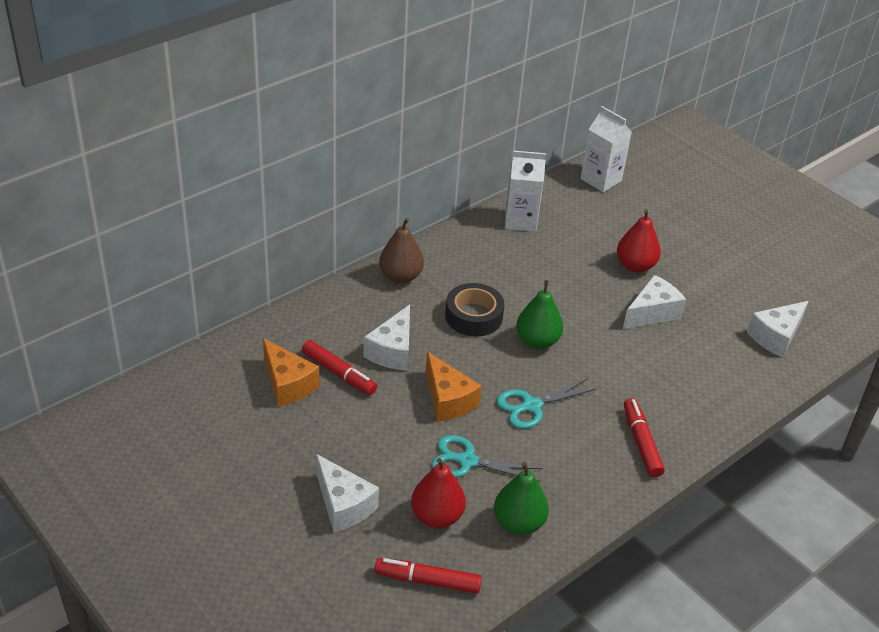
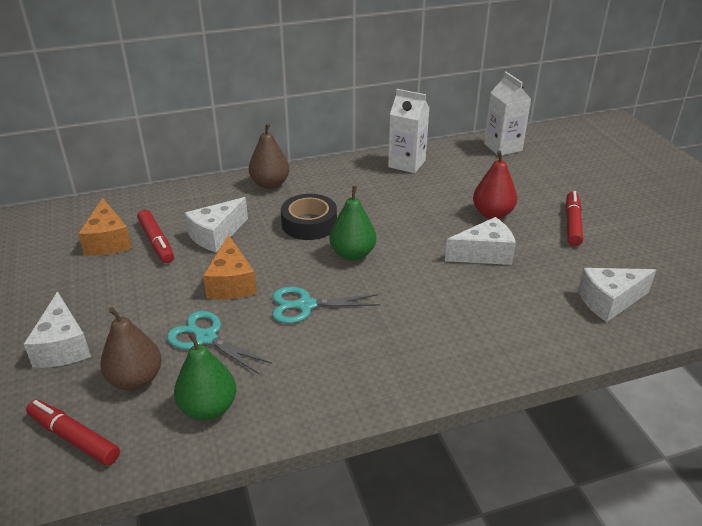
camera: 25 degrees right, 5 degrees down
red pear [411,458,466,528] -> brown pear [100,307,162,390]
red marker [624,398,665,478] -> red marker moved to [565,191,583,246]

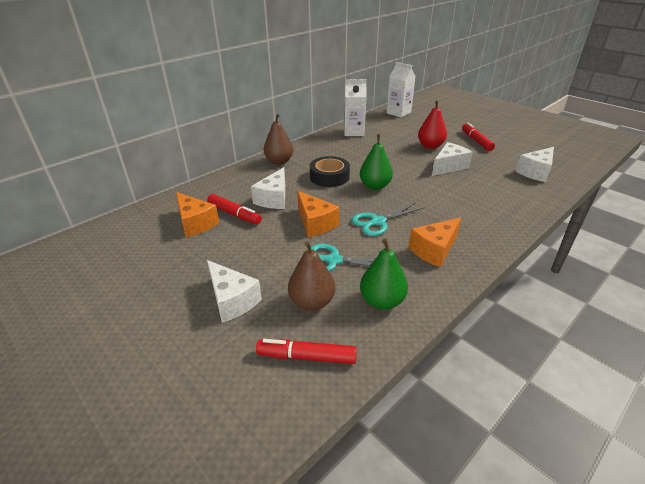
camera: 25 degrees left, 0 degrees up
none -> orange cheese [408,217,461,267]

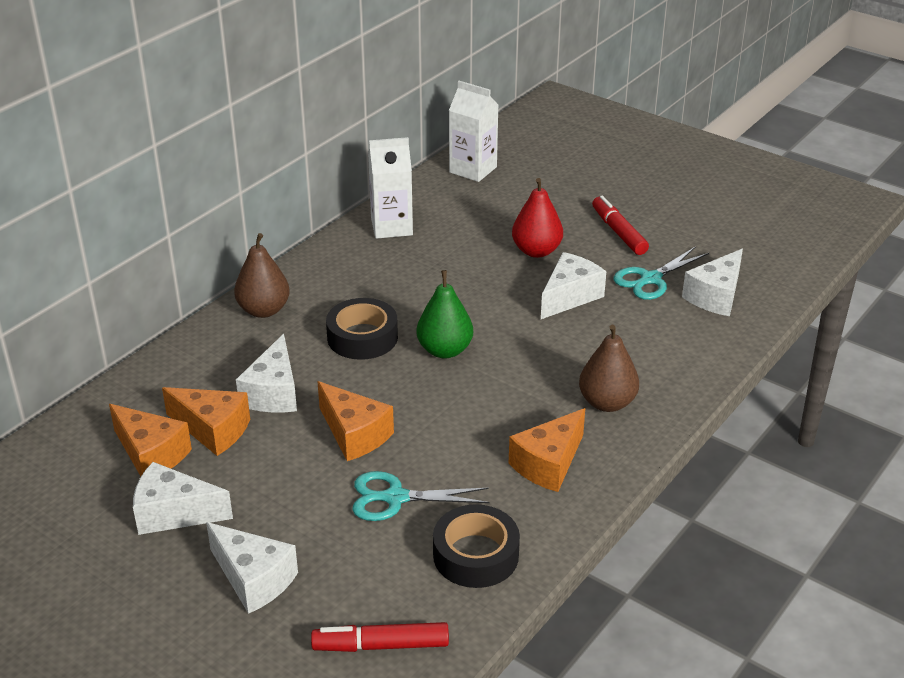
camera: 10 degrees left, 0 degrees up
red marker [207,194,262,224] -> orange cheese [162,387,250,456]
brown pear [288,242,335,311] -> brown pear moved to [579,325,639,412]
turquoise scissors [352,203,423,236] -> turquoise scissors moved to [613,246,709,300]
green pear [360,239,408,310] -> black tape [433,504,520,588]
none -> white cheese [133,462,233,535]

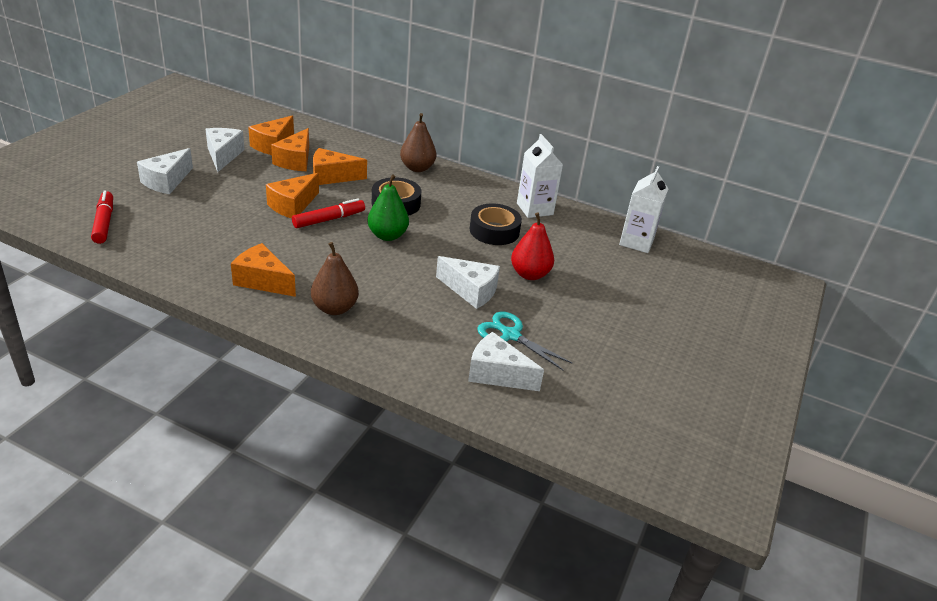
camera: 75 degrees right, 0 degrees up
white cheese [236,334,297,413] -> orange cheese [313,148,367,185]
turquoise scissors [352,471,490,521] -> none
black tape [433,504,520,588] -> black tape moved to [470,203,522,245]
red marker [592,196,649,255] -> red marker moved to [292,198,365,228]

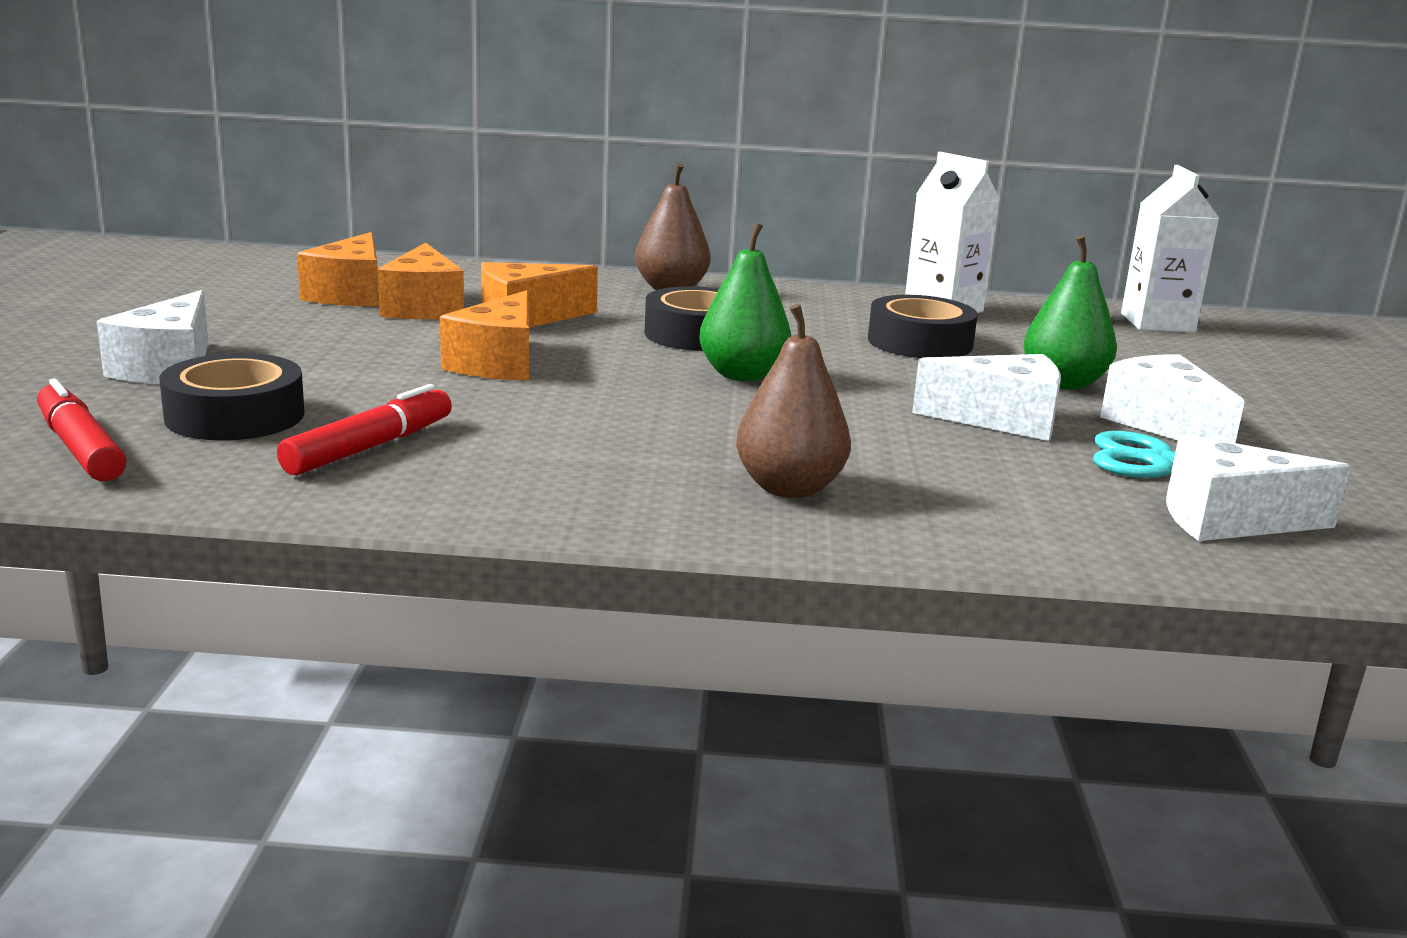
camera: 20 degrees left, 15 degrees down
white cheese [206,128,245,172] -> white cheese moved to [1100,354,1245,443]
orange cheese [231,243,296,297] -> none
red marker [292,198,365,228] -> red marker moved to [277,384,452,475]
red pear [511,212,554,280] -> green pear [1024,235,1117,390]
none -> black tape [159,353,305,440]

